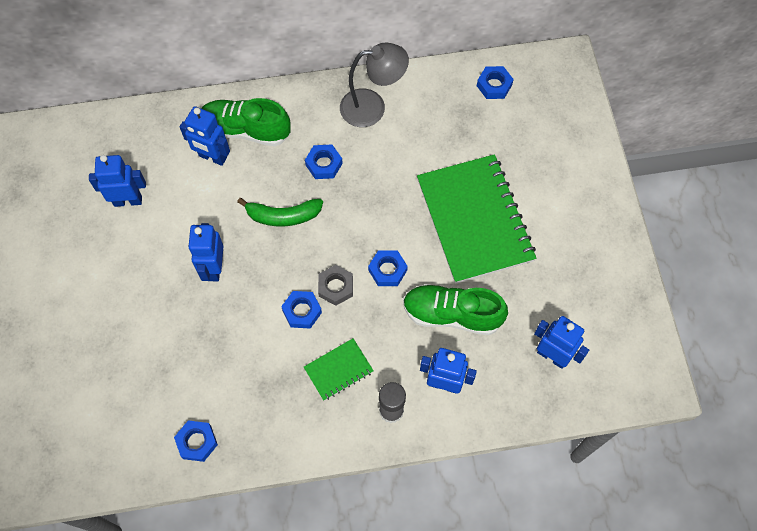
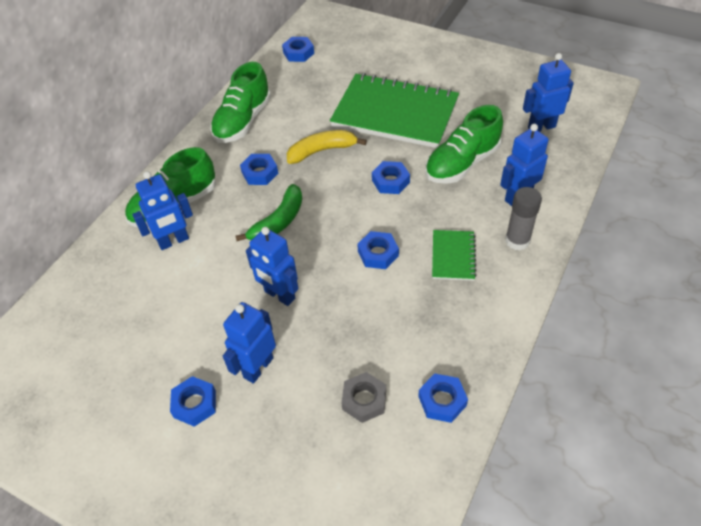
camera: 50 degrees left, 15 degrees down
blue robot [89,155,146,207] -> blue robot moved to [223,302,276,384]
grey nut [318,265,353,306] -> grey nut moved to [341,372,386,423]
grey lamp [340,43,409,127] -> green shoe [210,62,271,143]
none -> blue nut [170,376,216,427]
none -> yellow banana [287,130,367,164]

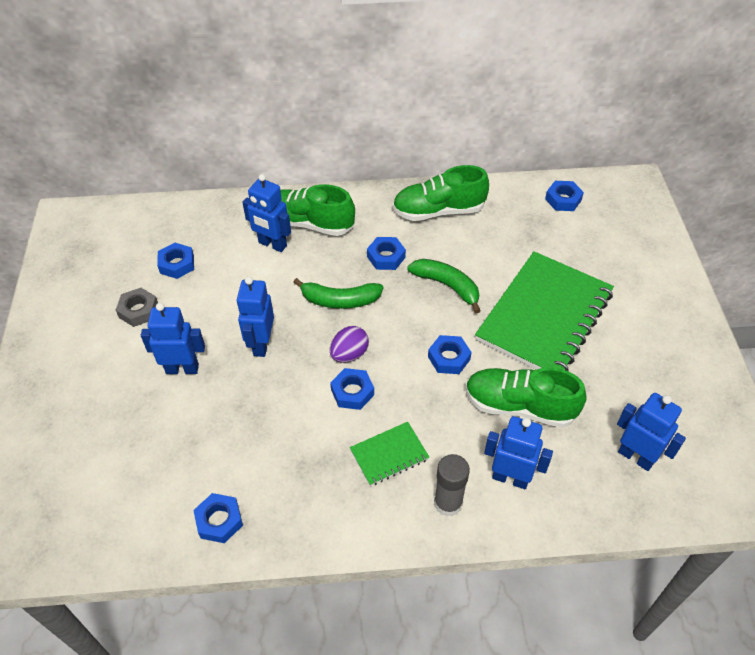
camera: 55 degrees right, 0 degrees up
blue nut [170,376,216,427] -> blue nut moved to [157,243,194,279]
yellow banana [287,130,367,164] -> green banana [407,259,480,313]
green notebook [330,73,459,148] -> green notebook turned 45 degrees clockwise [475,251,614,371]
grey nut [341,372,386,423] -> grey nut moved to [116,288,158,327]
none -> purple egg [330,326,369,362]

